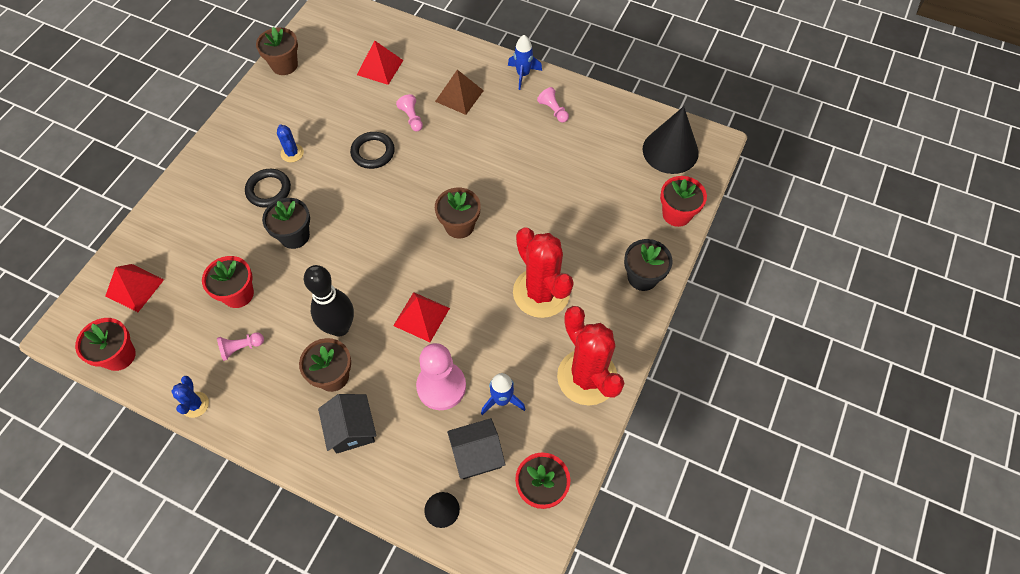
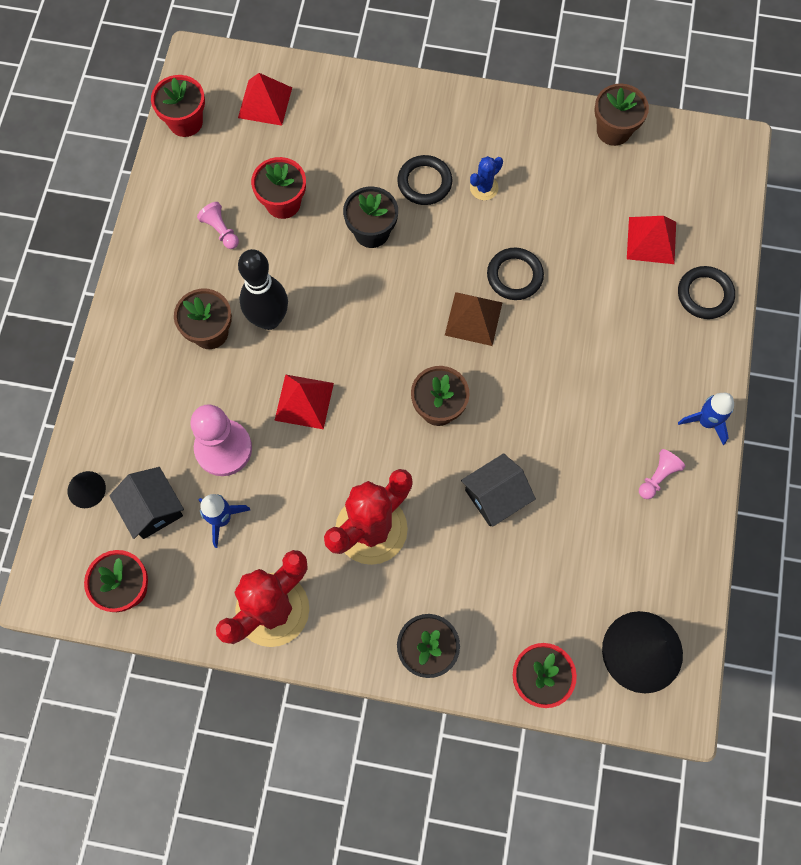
camera: 75 degrees right, 10 degrees up
blue cactus [171,376,209,418] -> none
black house [318,394,376,454] -> black house moved to [461,453,536,526]
pink pawn [396,94,423,131] -> none
brown pyramid [435,70,484,115] -> brown pyramid moved to [445,292,502,346]
none -> black ring [678,266,735,319]

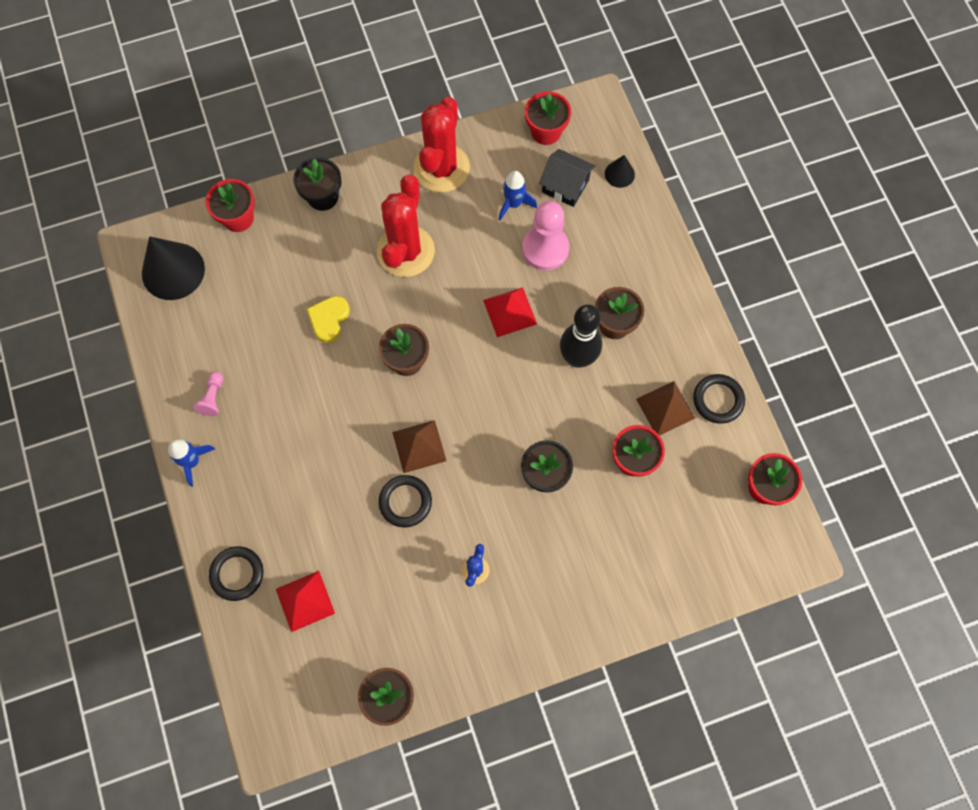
camera: 150 degrees right, 0 degrees up
pink pawn [197,202,239,249] -> brown pyramid [636,381,695,436]
red pyramid [238,73,292,126] -> none
black ring [397,155,452,205] -> black ring moved to [693,374,745,424]
black house [461,453,536,526] -> yellow heart [307,296,350,343]

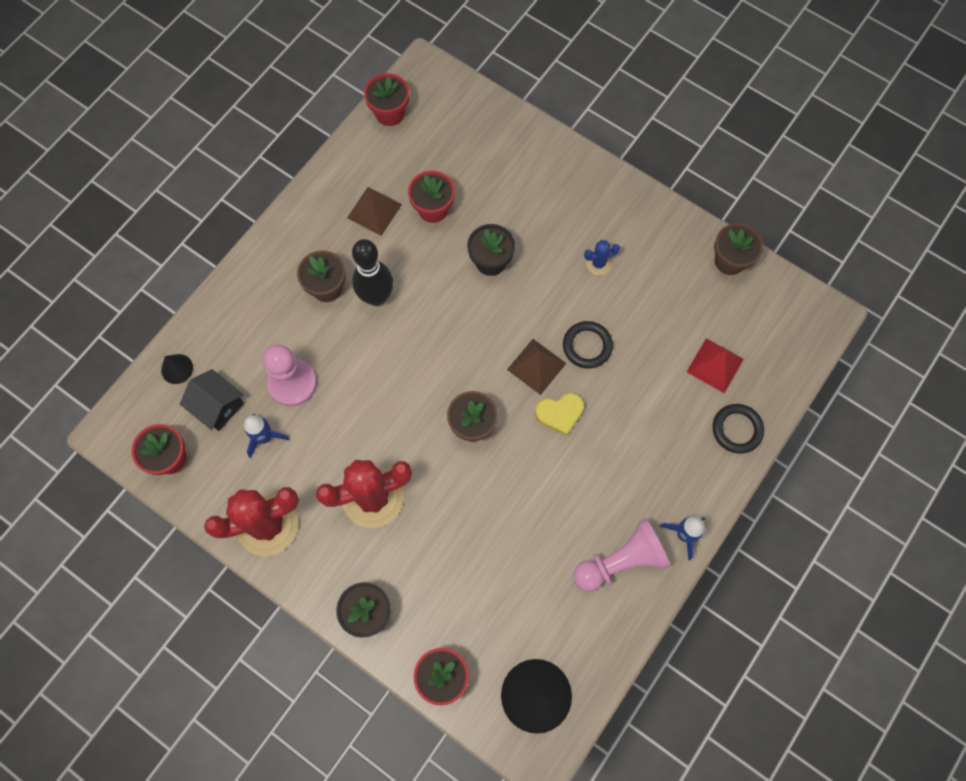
camera: 125 degrees left, 0 degrees up
pink pawn [193,372,223,416] -> pink pawn [573,519,670,592], size x2.01
yellow heart [307,296,350,343] -> yellow heart moved to [535,393,584,436]
red pyramid [483,287,537,337] -> none
black house [539,149,595,207] -> black house turned 45 degrees counterclockwise [180,369,244,431]
black ring [693,374,745,424] -> none

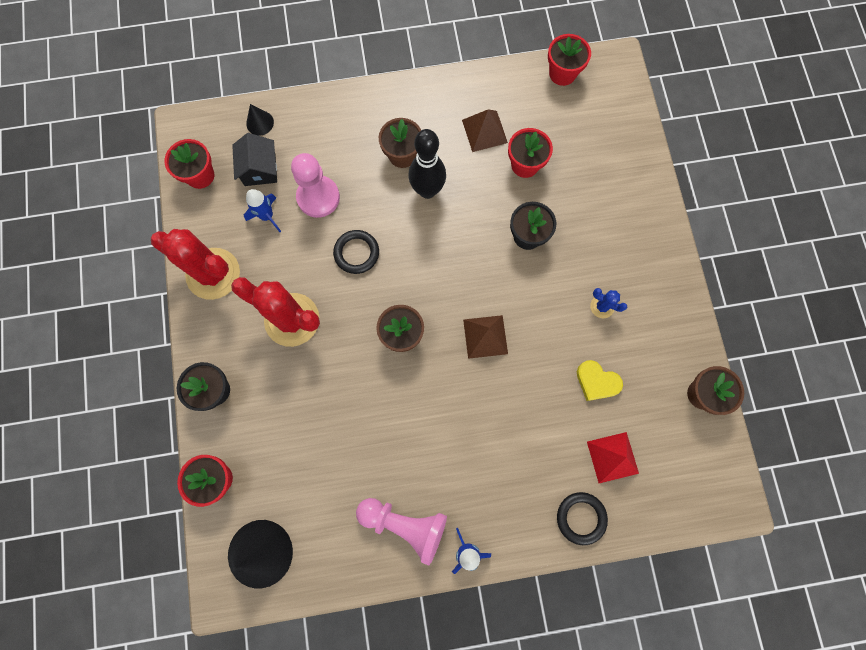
camera: 45 degrees right, 5 degrees up
yellow heart [535,393,584,436] -> yellow heart moved to [577,360,623,401]
black ring [563,321,613,369] -> black ring moved to [333,230,379,274]

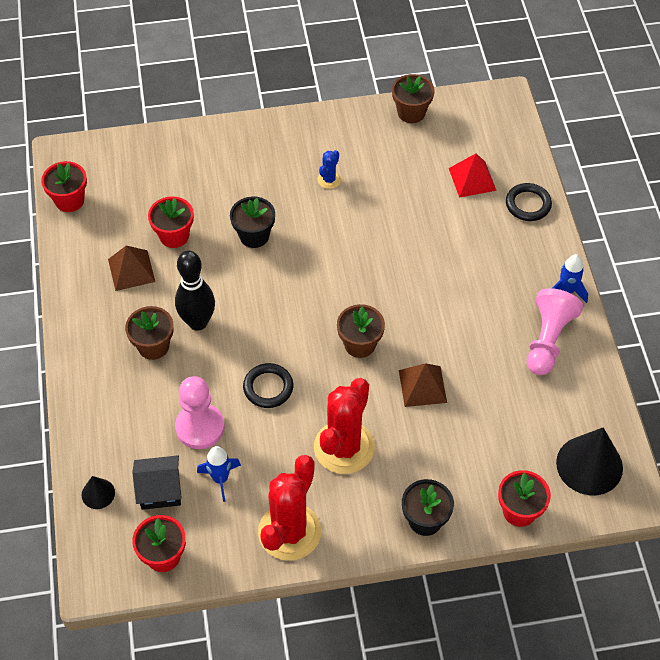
camera: 90 degrees left, 20 degrees down
brown pyramid [463,315,508,359] -> brown pyramid moved to [399,363,447,407]
yellow heart [577,360,623,401] -> none

